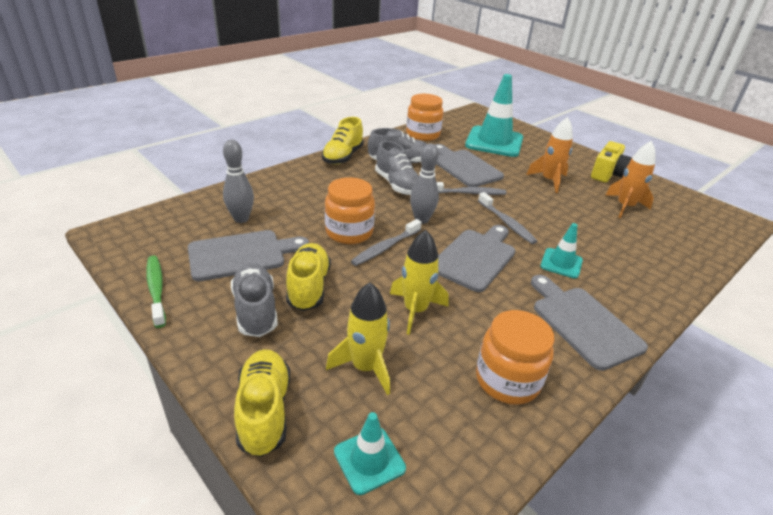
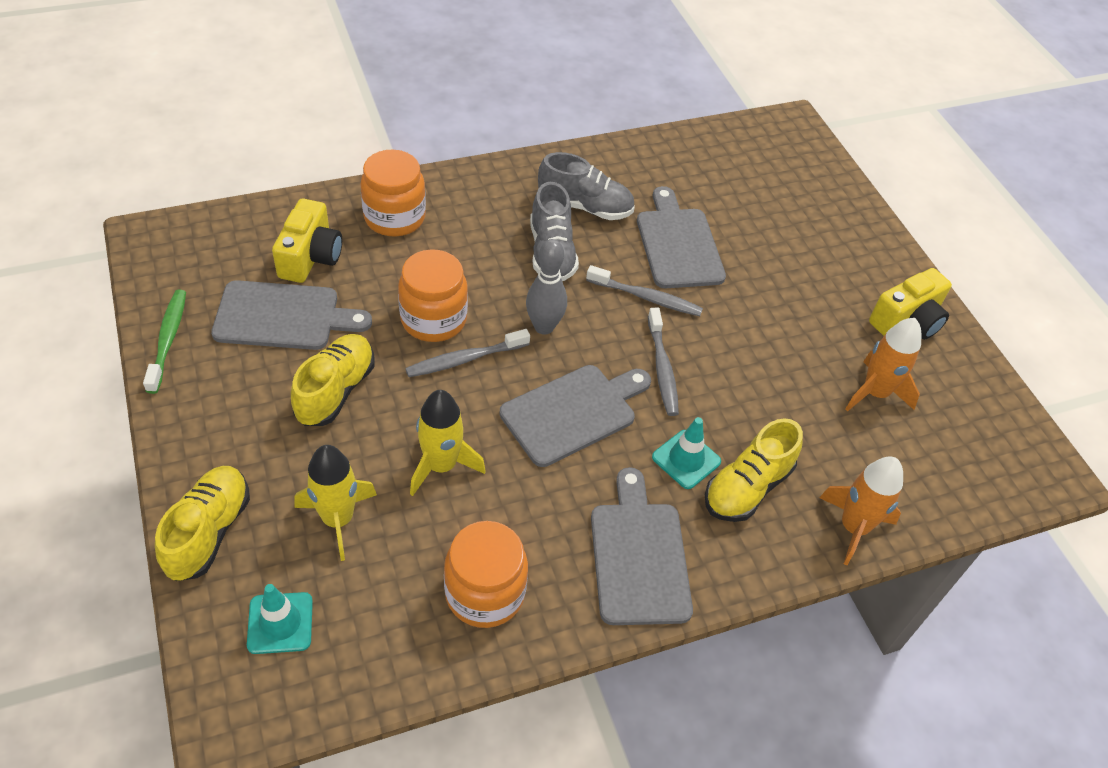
camera: 20 degrees right, 15 degrees up
grey bowling pin [223,139,254,223] -> yellow camera [272,199,342,283]
grey shoe [231,263,278,337] -> none
yellow shoe [322,117,364,165] -> yellow shoe moved to [705,418,803,522]
orange jar [406,94,443,141] -> orange jar moved to [360,150,426,237]
turquoise traffic cone [465,74,523,157] -> none
orange rocket [526,117,573,193] -> orange rocket moved to [819,456,903,565]

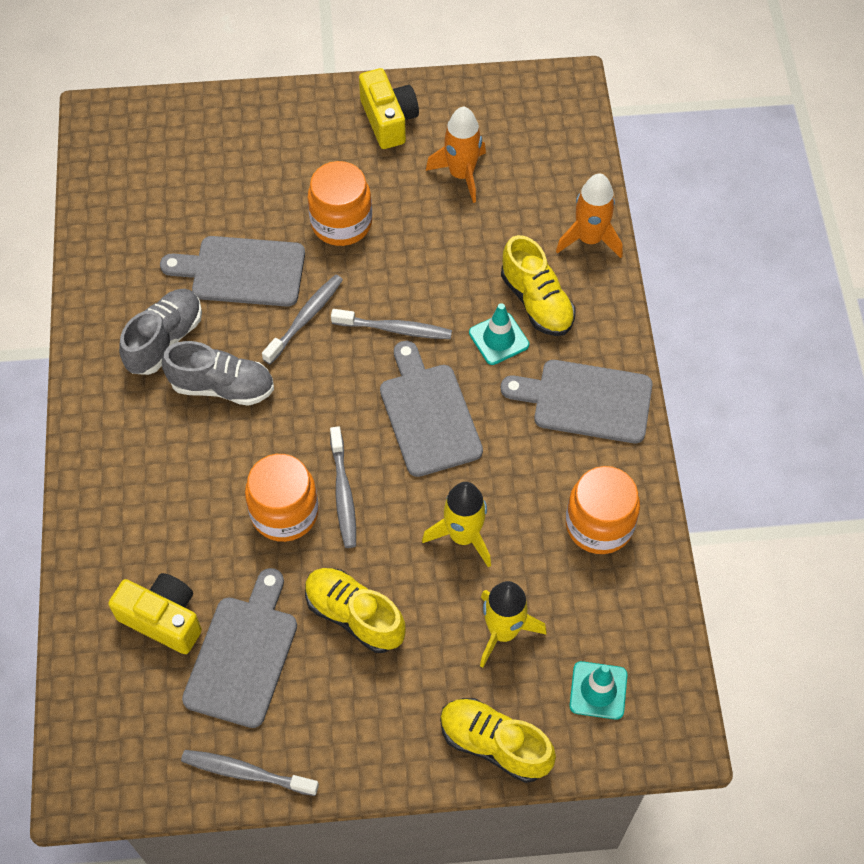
camera: 70 degrees left, 10 degrees up
green toothbrush [143,289,186,394] -> grey toothbrush [181,750,319,796]
orange jar [360,150,426,237] -> orange jar moved to [308,161,372,246]
grey bowling pin [526,239,567,335] -> none

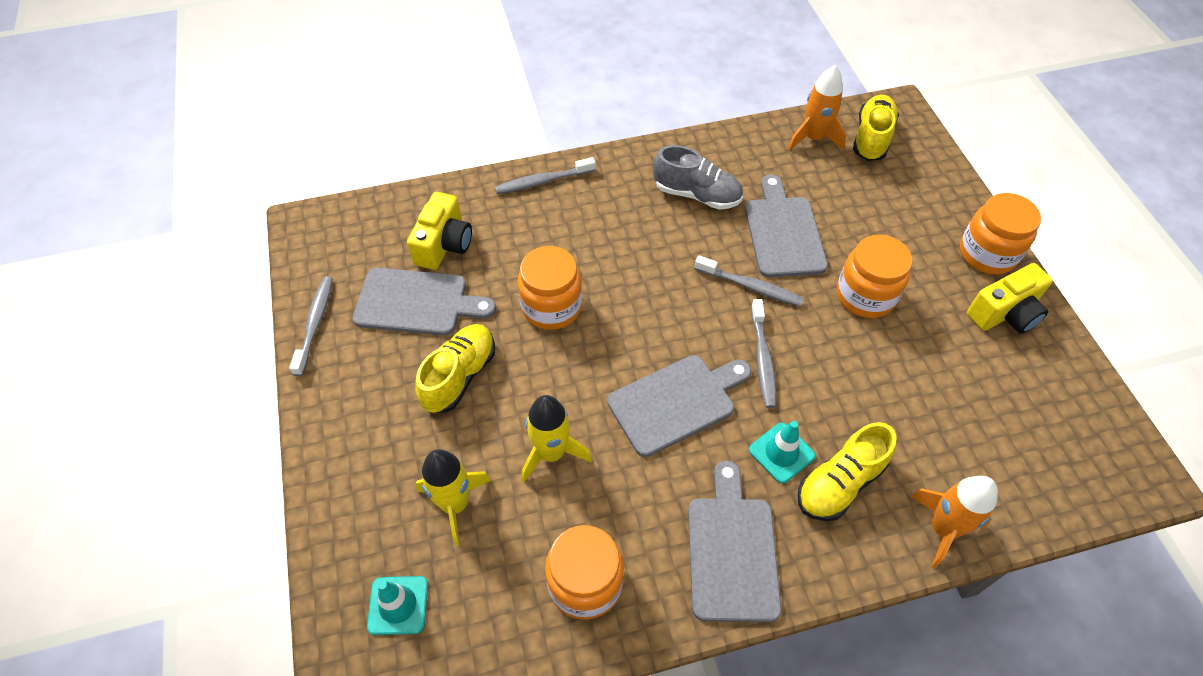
camera: 80 degrees right, 5 degrees down
grey shoe [162,341,274,406] -> none
grey toothbrush [330,426,356,548] -> grey toothbrush moved to [495,157,596,194]
orange rocket [426,106,486,203] -> orange rocket moved to [788,65,846,150]
yellow shoe [440,698,556,783] -> yellow shoe moved to [853,95,899,161]
none -> orange jar [960,193,1041,275]

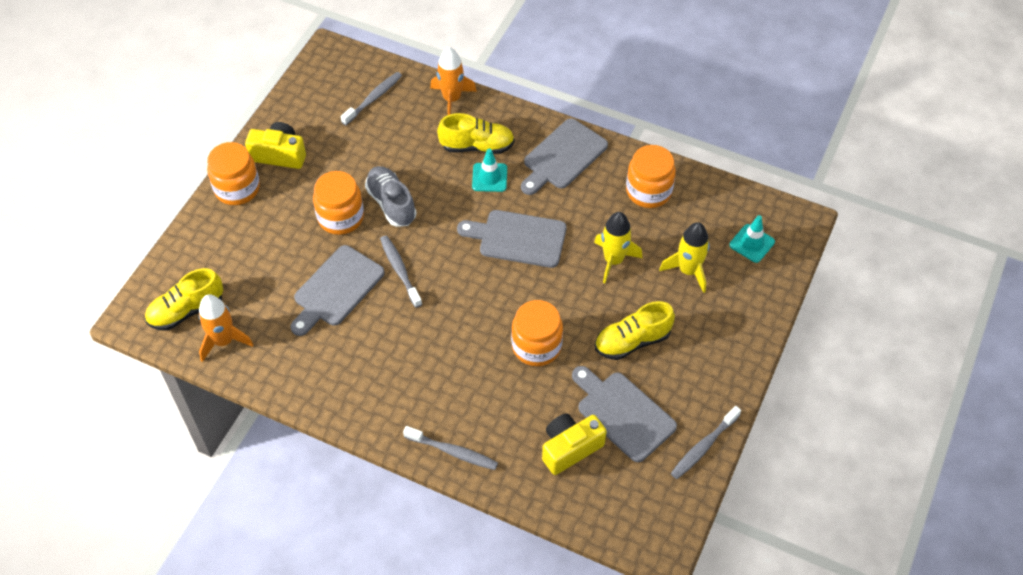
camera: 140 degrees left, 0 degrees up
grey shoe [653,145,743,210] -> grey shoe moved to [365,166,416,227]
grey toothbrush [751,299,776,408] -> grey toothbrush moved to [340,72,402,125]

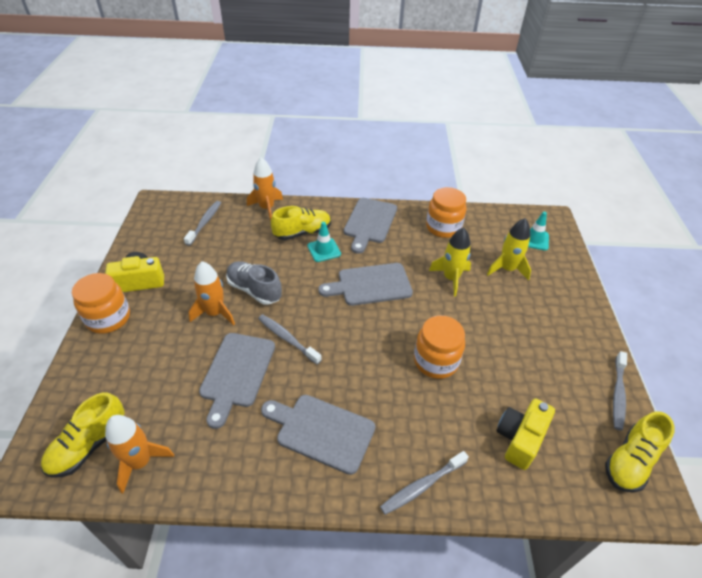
camera: 25 degrees left, 10 degrees down
orange jar [313,171,364,235] -> orange rocket [188,261,235,326]
grey toothbrush [403,426,498,470] -> grey toothbrush turned 150 degrees clockwise [380,451,469,515]
grey cutting board [572,366,677,462] -> grey cutting board moved to [261,395,375,475]
yellow shoe [595,301,675,360] -> yellow shoe moved to [605,411,675,493]

